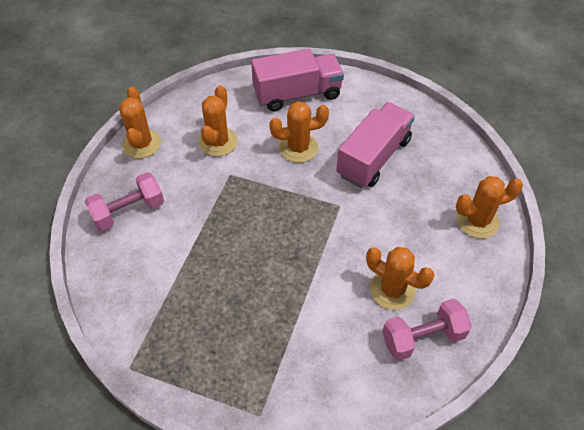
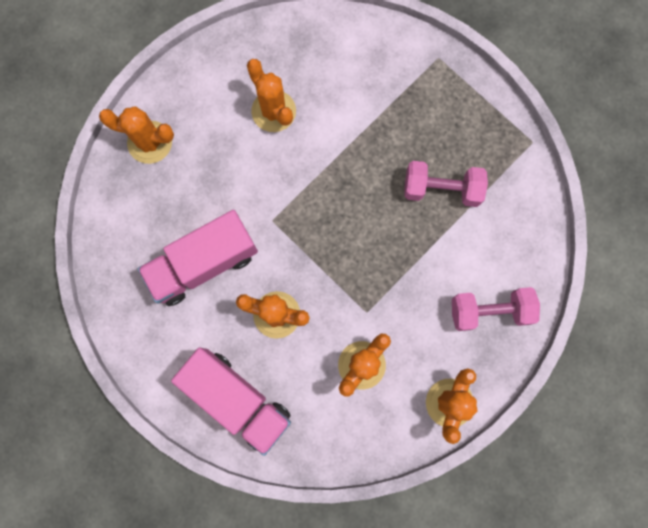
camera: 155 degrees left, 25 degrees up
pink truck [251,48,344,112] -> pink truck turned 150 degrees counterclockwise [171,347,291,456]
pink dumbbell [382,299,472,361] -> pink dumbbell moved to [404,161,488,207]

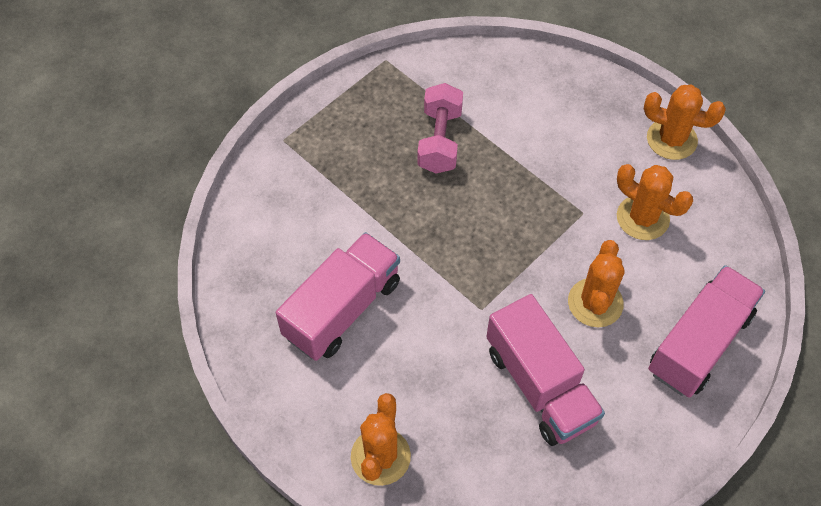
camera: 90 degrees left, 20 degrees down
orange cactus [247,59,296,132] -> pink truck [276,232,400,361]
pink dumbbell [452,287,540,331] -> none

